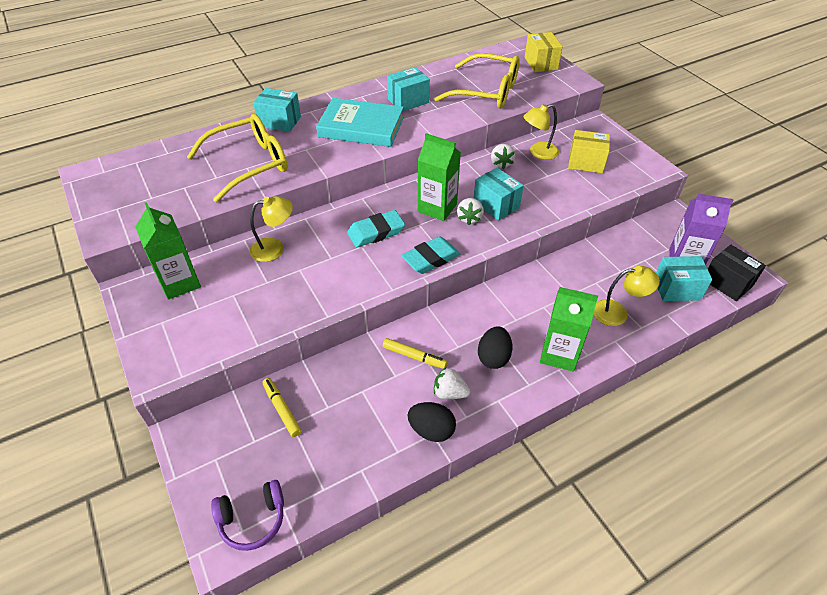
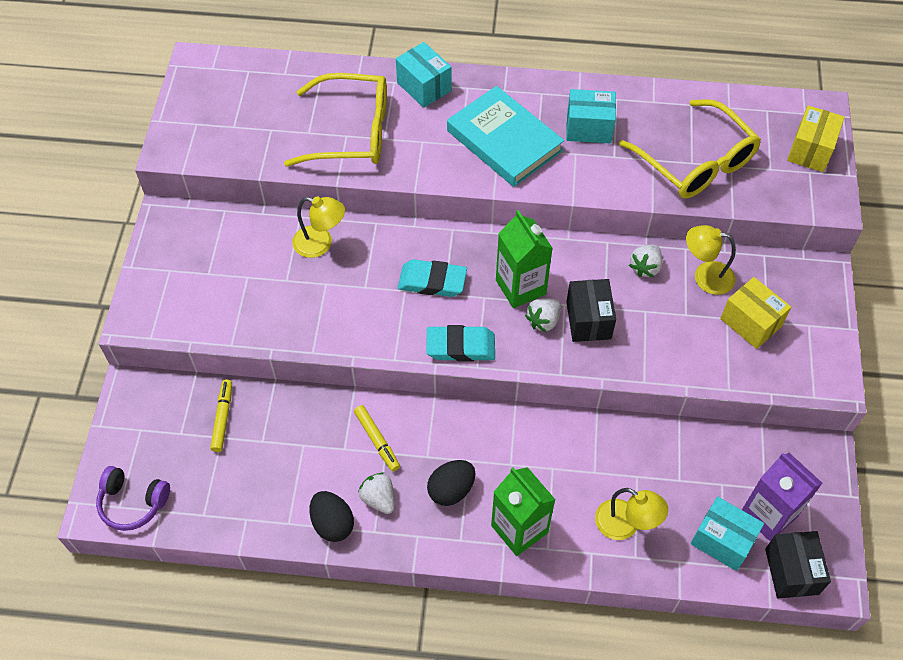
camera: 35 degrees right, 10 degrees up
green carton [135,202,201,300] -> none
turquoise box [474,168,524,221] -> black box [566,279,616,342]

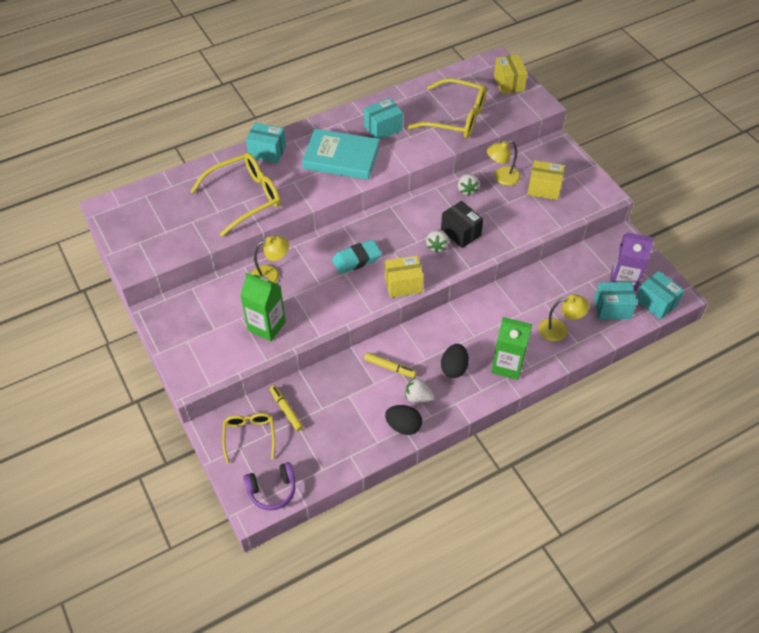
camera: 35 degrees left, 5 degrees down
turquoise eraser [426,325,495,362] -> yellow box [385,255,424,298]
green carton [496,210,553,308] -> green carton moved to [240,272,286,341]
black box [765,531,831,598] -> turquoise box [636,271,684,320]
none -> yellow glasses [222,413,275,464]

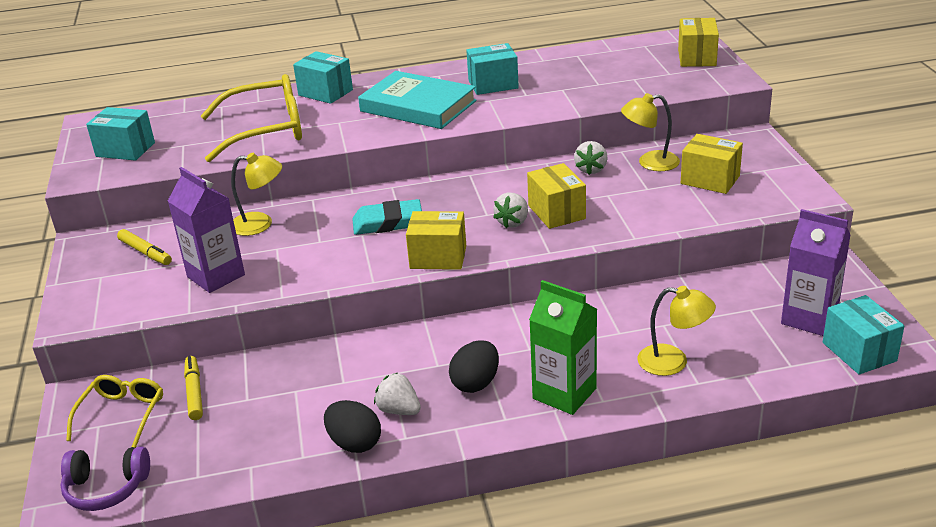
camera: 20 degrees right, 20 degrees down
green carton [240,272,286,341] -> purple carton [168,167,245,293]
yellow marker [364,353,417,378] -> yellow marker moved to [117,229,172,265]
yellow glasses [407,78,487,138] -> none
black box [441,201,483,248] -> yellow box [527,163,586,229]
turquoise box [594,282,637,320] -> turquoise box moved to [86,107,155,161]

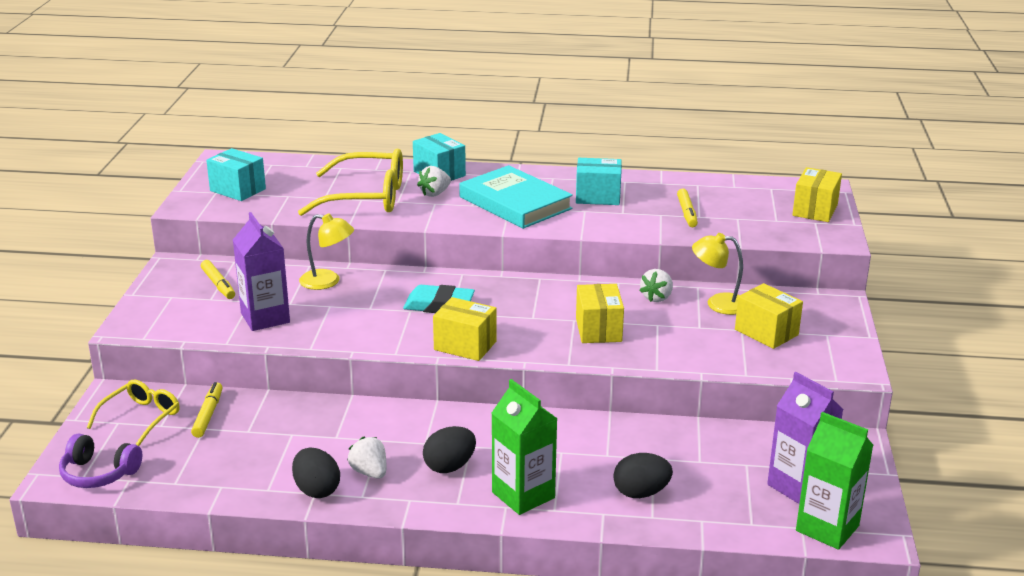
camera: 15 degrees right, 5 degrees down
white strawberry [493,193,528,228] -> white strawberry moved to [417,166,451,197]
yellow lamp [637,286,716,376] -> black egg [613,453,673,498]
turquoise box [823,295,904,375] -> green carton [796,412,873,550]
none -> yellow marker [677,189,698,227]

